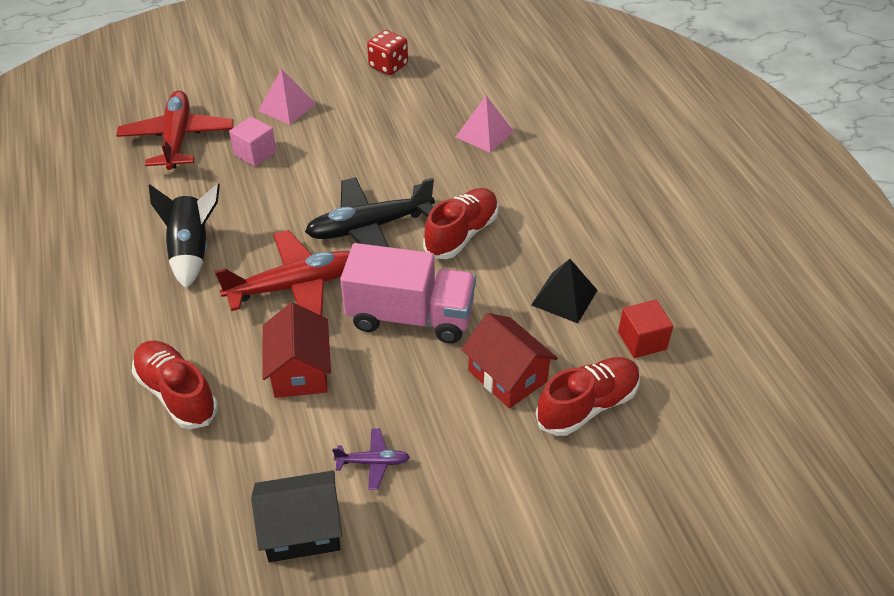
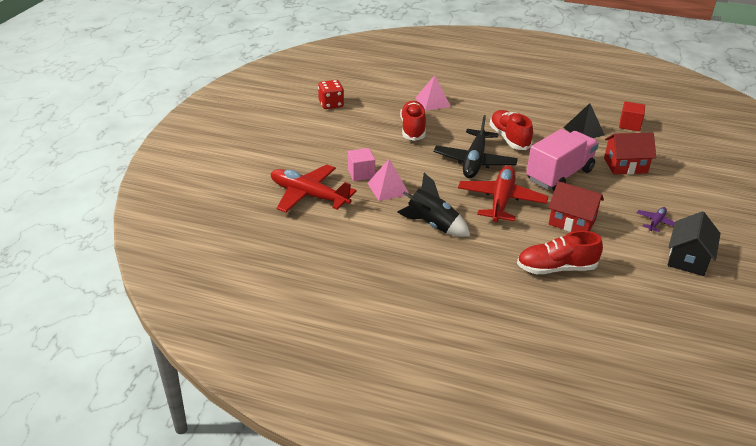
camera: 55 degrees left, 10 degrees down
pink pyramid [258,69,316,125] -> pink pyramid moved to [367,159,409,201]
red shoe [536,357,640,436] -> red shoe moved to [400,101,426,141]

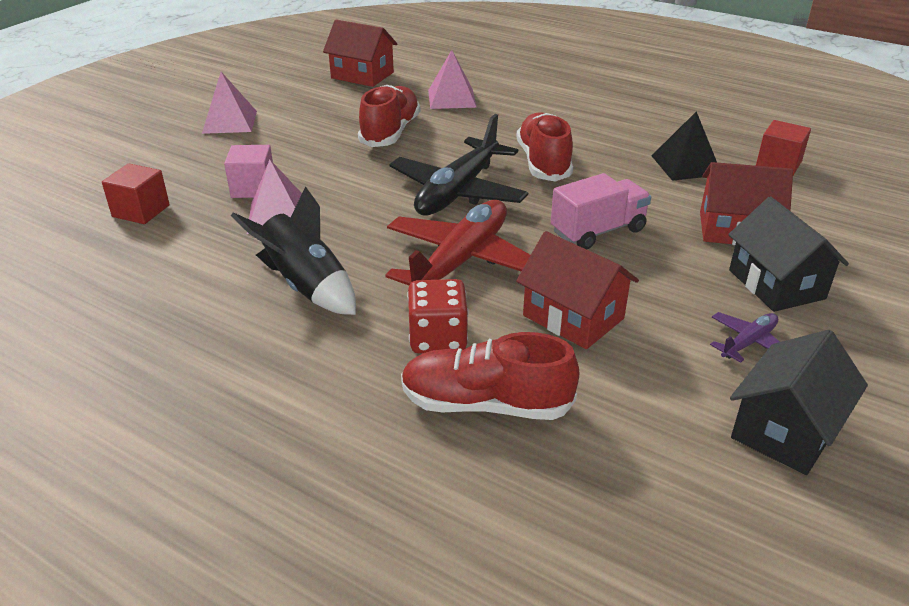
camera: 15 degrees right, 0 degrees up
red plane [271,165,357,212] -> red cube [102,163,170,224]
red dice [318,80,344,109] -> red dice moved to [407,279,468,354]
pink truck [526,129,599,191] -> pink truck [551,173,651,250], size x0.66
none -> pink pyramid [202,72,257,134]
none -> red house [323,19,397,87]
none -> black house [728,197,849,312]

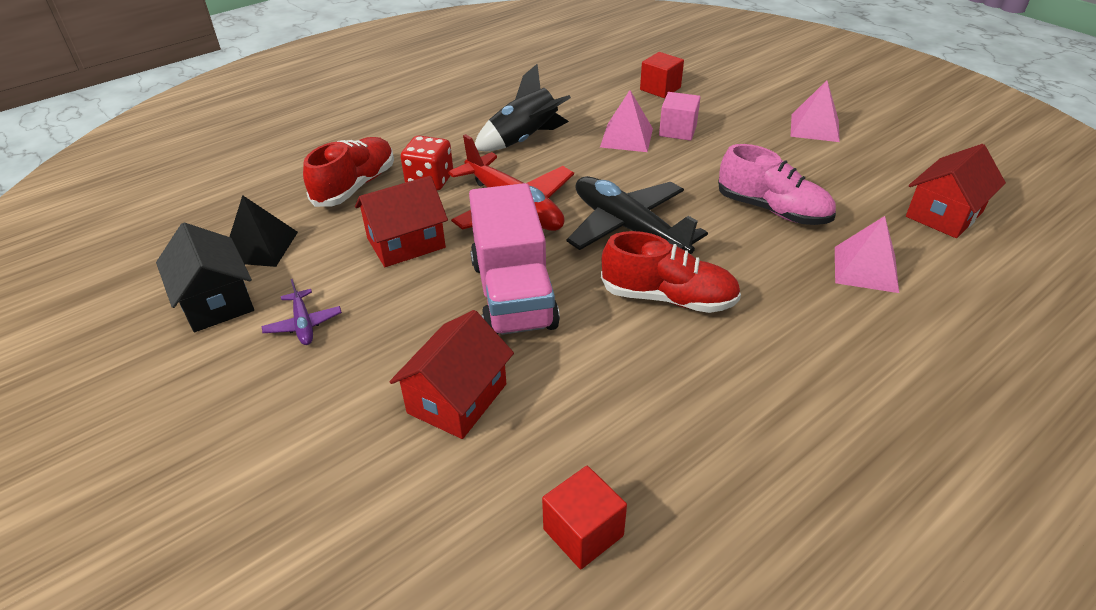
camera: 110 degrees right, 5 degrees up
red shoe [358,85,420,147] -> pink shoe [718,144,836,225]
pink truck [551,173,651,250] -> pink truck [469,183,560,335], size x1.51
black pyramid [652,111,717,181] -> black pyramid moved to [230,195,298,267]
black house [728,197,849,312] -> none

